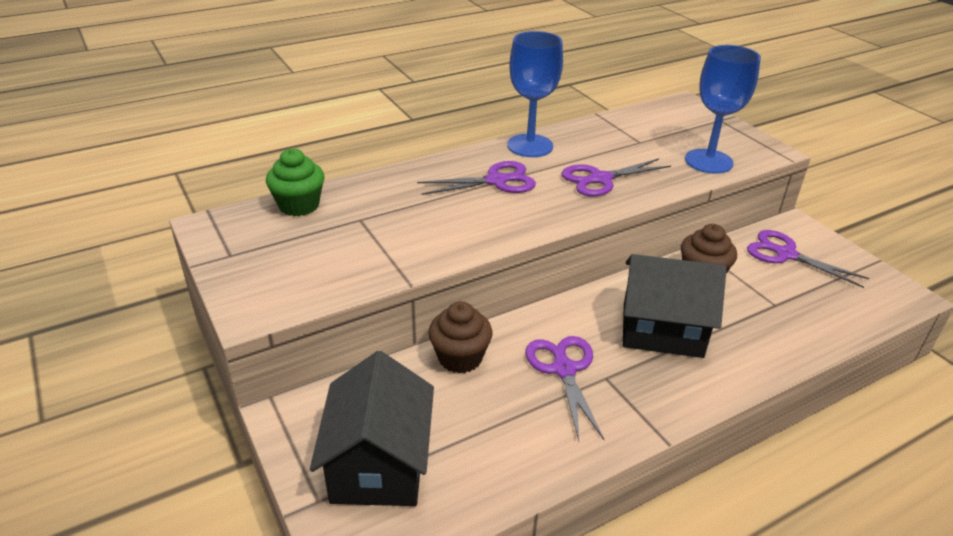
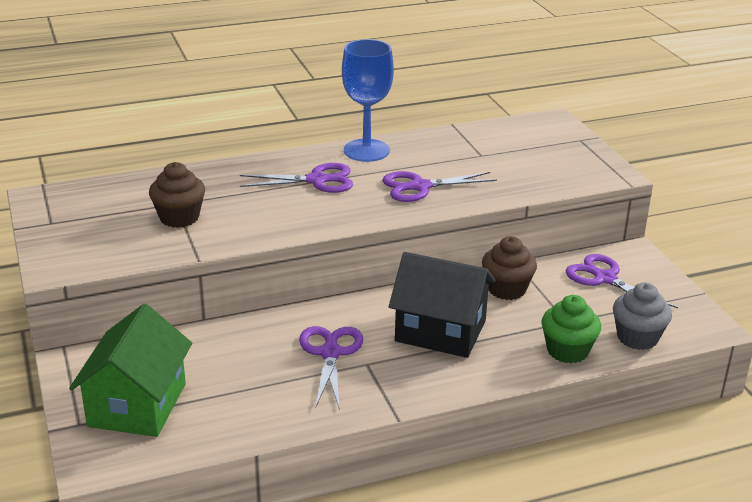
camera: 10 degrees right, 5 degrees down
green cupcake [266,148,325,216] -> green cupcake moved to [541,295,601,363]
black house [310,351,434,506] -> green house [69,304,192,437]
brown cupcake [428,301,493,373] -> brown cupcake moved to [149,162,205,228]
blue goblet [685,45,761,174] -> none
none -> grey cupcake [613,283,672,350]

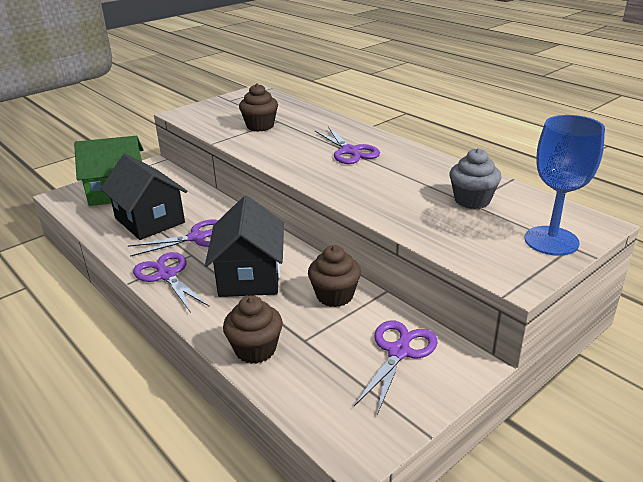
camera: 70 degrees right, 0 degrees up
blue goblet [342,39,394,162] -> blue goblet moved to [525,115,605,256]
purple scissors [382,171,497,202] -> purple scissors moved to [133,252,209,313]
green cupcake [541,295,601,363] -> brown cupcake [223,295,283,364]
grey cupcake [613,283,672,350] -> grey cupcake moved to [449,148,502,209]
none -> black house [101,154,187,240]

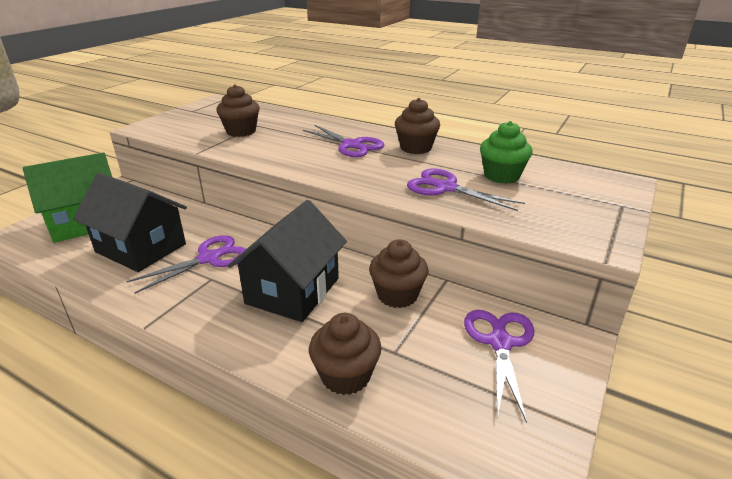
camera: 20 degrees left, 0 degrees up
purple scissors [133,252,209,313] -> purple scissors moved to [407,168,525,211]
black house [205,196,284,297] -> black house turned 45 degrees clockwise [228,200,347,322]
grey cupcake [449,148,502,209] -> green cupcake [480,121,533,184]
blue goblet [525,115,605,256] -> none
none -> brown cupcake [395,98,440,154]

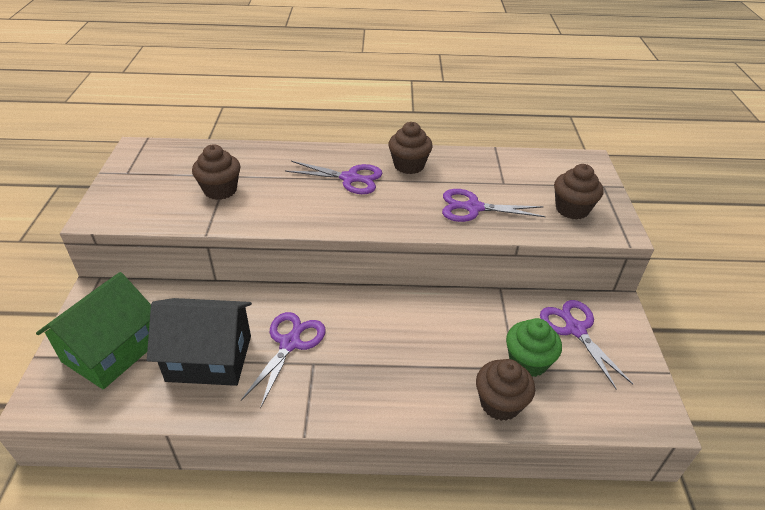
camera: 30 degrees left, 10 degrees up
black house [228,200,347,322] -> none
brown cupcake [369,239,429,308] -> brown cupcake moved to [554,164,604,220]
green cupcake [480,121,533,184] -> green cupcake moved to [506,318,562,377]

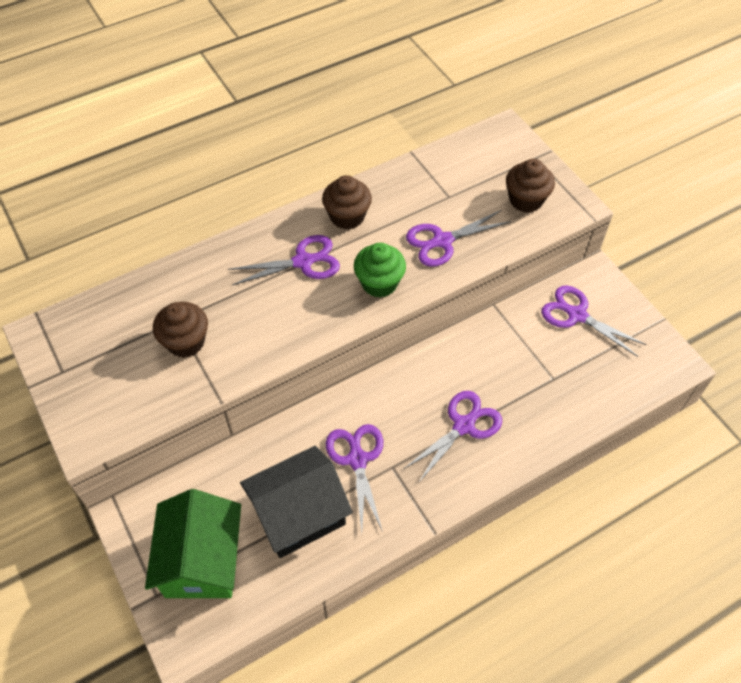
camera: 30 degrees left, 15 degrees up
brown cupcake [476,359,535,421] -> none
green cupcake [506,318,562,377] -> green cupcake moved to [354,243,406,297]
none -> purple scissors [404,391,502,482]

